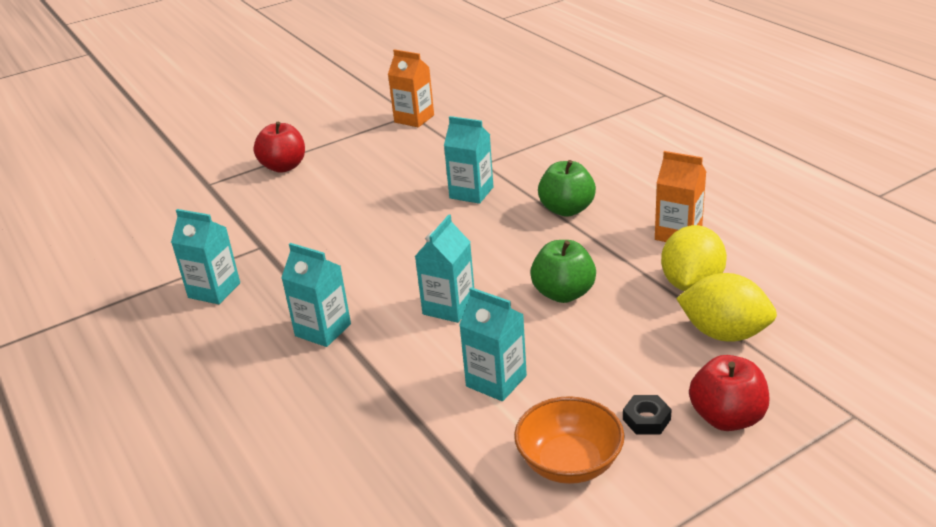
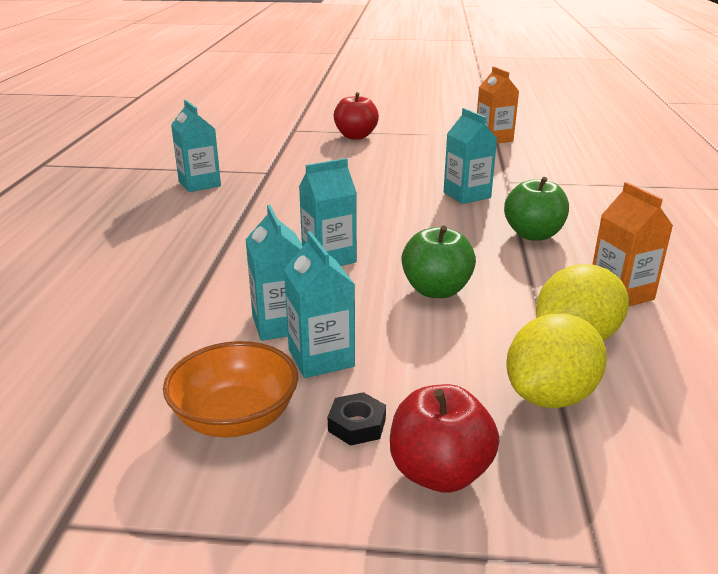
camera: 35 degrees right, 5 degrees down
turquoise carton [281,243,351,347] -> turquoise carton moved to [284,231,355,378]
yellow lemon [676,273,777,342] -> yellow lemon turned 75 degrees clockwise [506,313,607,408]

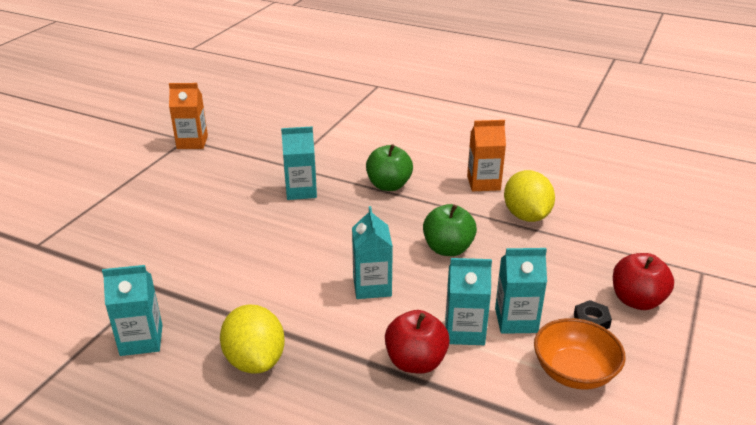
camera: 70 degrees left, 5 degrees up
red apple [334,92,379,139] -> red apple moved to [385,310,450,374]
yellow lemon [506,313,607,408] -> yellow lemon moved to [220,304,285,373]

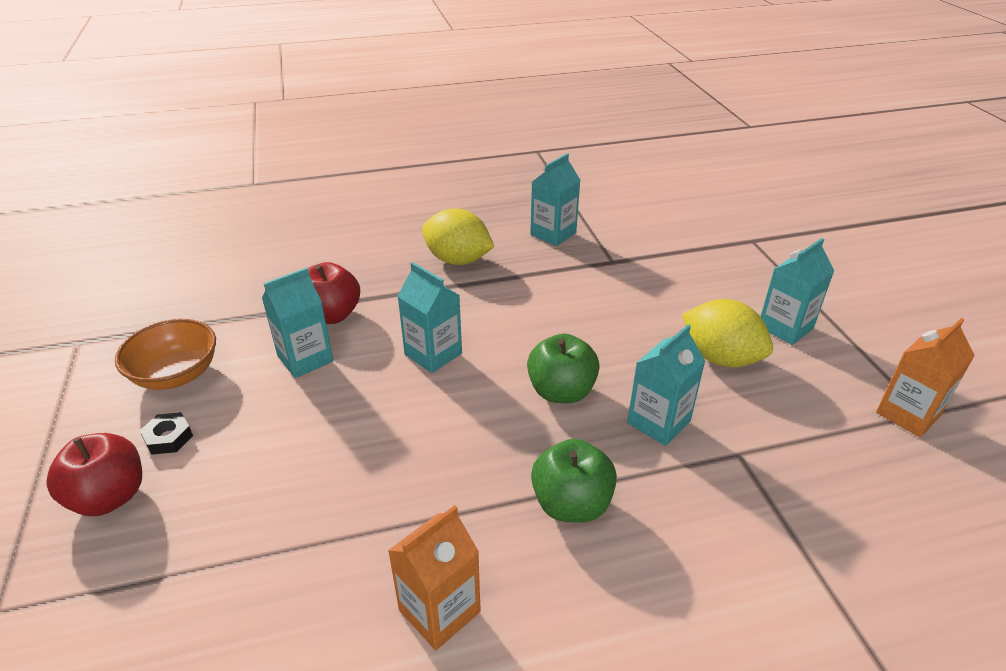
camera: 140 degrees right, 5 degrees up
green apple [423,204,477,256] -> green apple moved to [527,333,600,403]
turquoise carton [495,248,547,334] -> turquoise carton moved to [760,238,834,345]
yellow lemon [504,170,555,222] -> yellow lemon moved to [682,299,773,367]

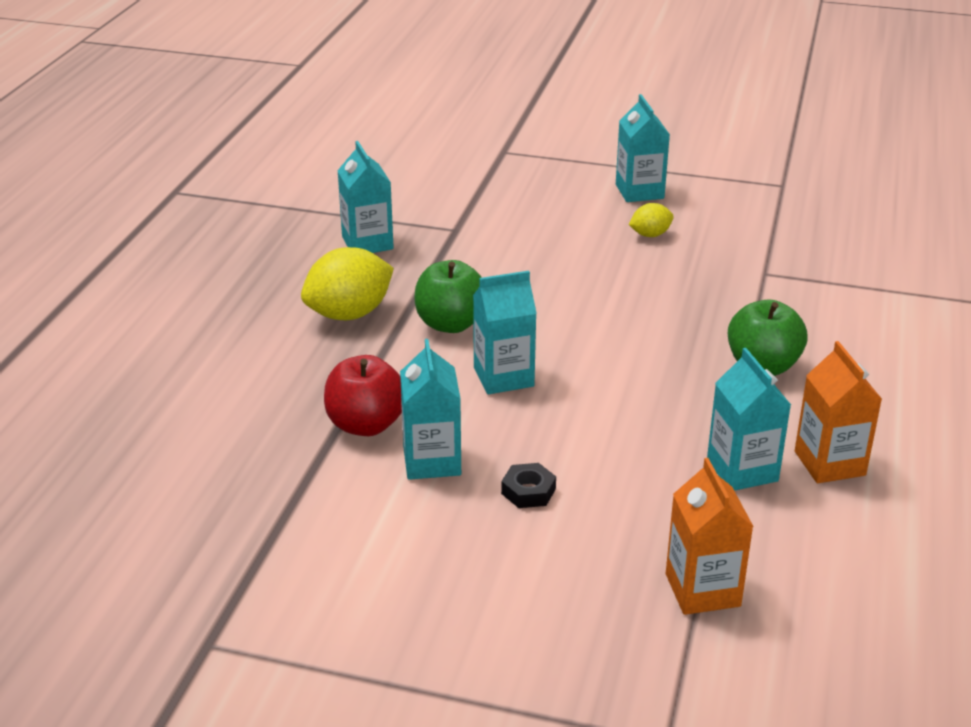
camera: 60 degrees left, 5 degrees down
red apple [46,433,142,516] -> none
orange bowl [115,319,216,390] -> none
black nut [140,412,193,455] -> black nut moved to [501,463,556,508]
green apple [527,333,600,403] -> green apple moved to [415,260,482,333]
turquoise carton [627,324,705,446] -> turquoise carton moved to [707,348,791,491]
yellow lemon [682,299,773,367] -> yellow lemon [629,203,674,237], size x0.52
orange carton [876,318,975,437] -> orange carton moved to [666,458,754,615]

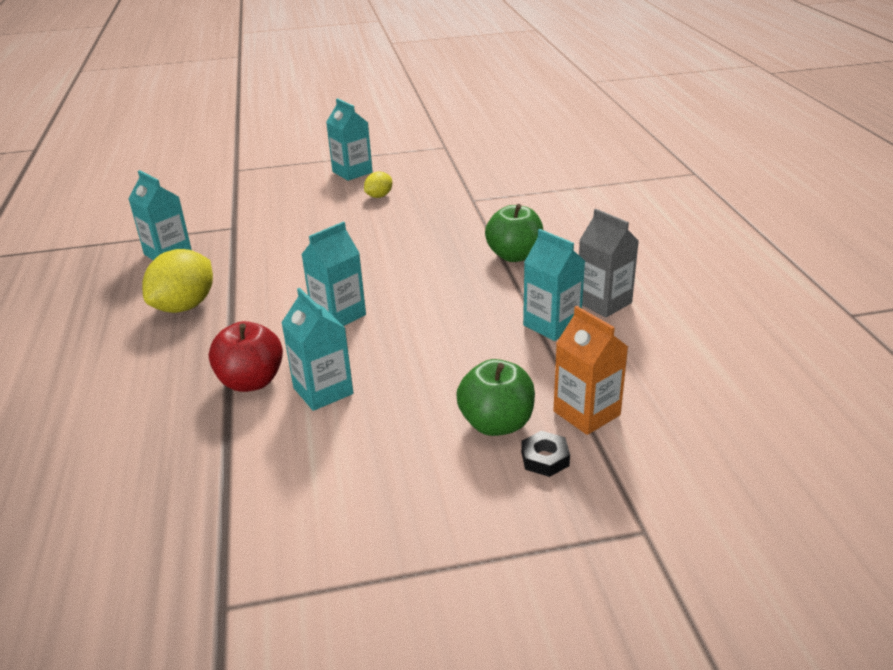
camera: 25 degrees left, 0 degrees up
green apple [415,260,482,333] -> green apple moved to [456,359,535,436]
black nut [501,463,556,508] -> black nut moved to [521,431,570,477]
orange carton [795,341,882,483] -> grey carton [579,209,639,318]

